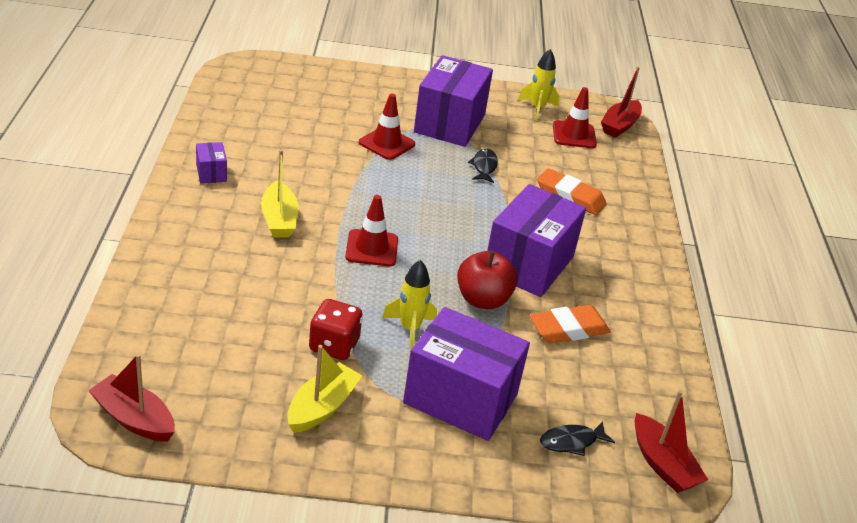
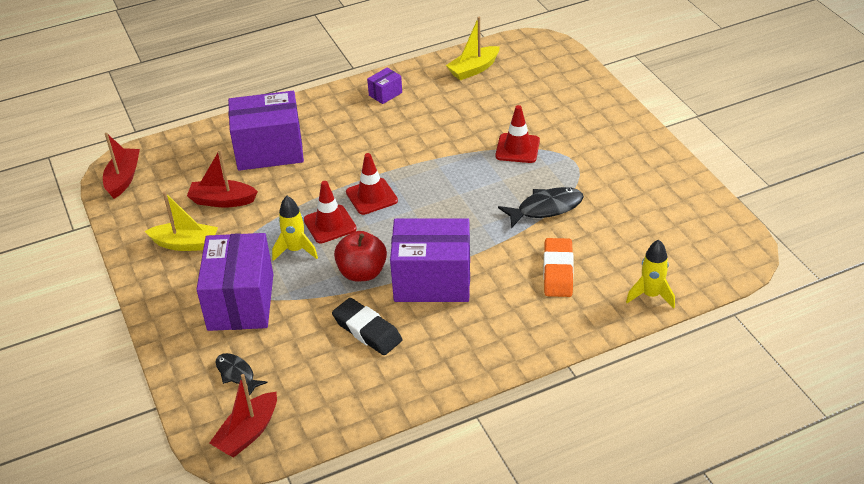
camera: 70 degrees right, 5 degrees up
yellow boat [261,150,299,238] -> yellow boat moved to [446,17,500,80]
red dice [309,299,363,360] -> none
purple box [414,55,493,147] -> purple box moved to [228,91,304,171]
black fish [468,148,498,183] -> black fish [498,187,584,228], size x1.55
yellow rocket [518,49,560,121] -> yellow rocket moved to [626,239,675,309]
orange eraser [529,305,611,343] -> black eraser [332,298,402,355]
red traffic cone [553,87,597,148] -> red traffic cone moved to [304,181,357,243]
red boat [601,66,642,138] -> red boat moved to [187,149,258,208]

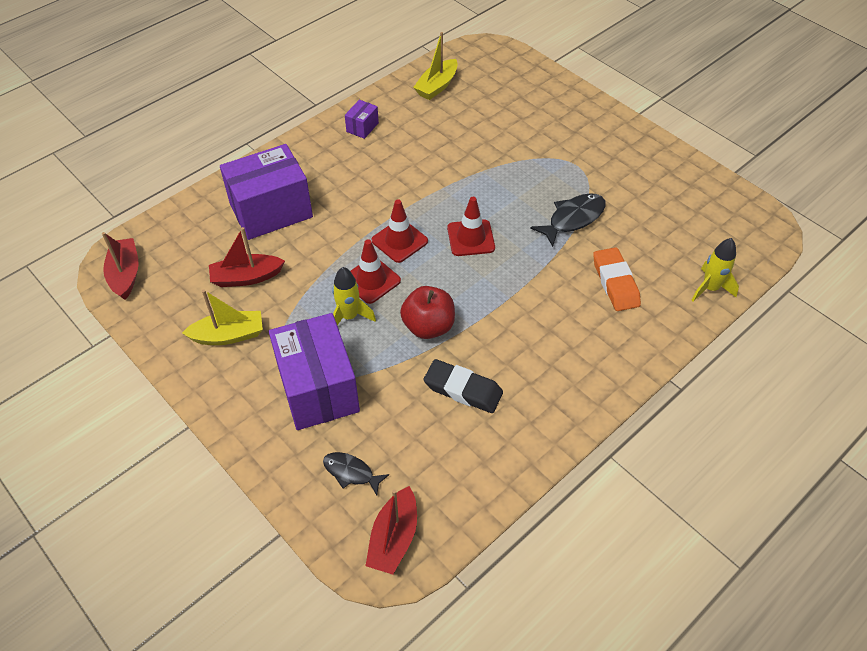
camera: 20 degrees left, 10 degrees up
purple box [390,218,470,302] -> none
red traffic cone [495,105,540,163] -> red traffic cone moved to [447,197,495,256]

